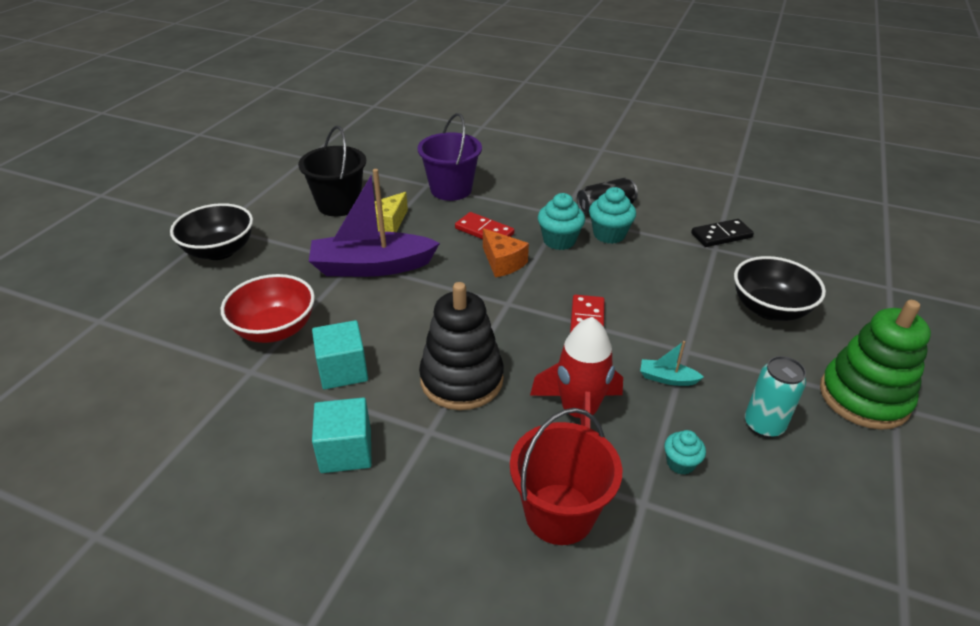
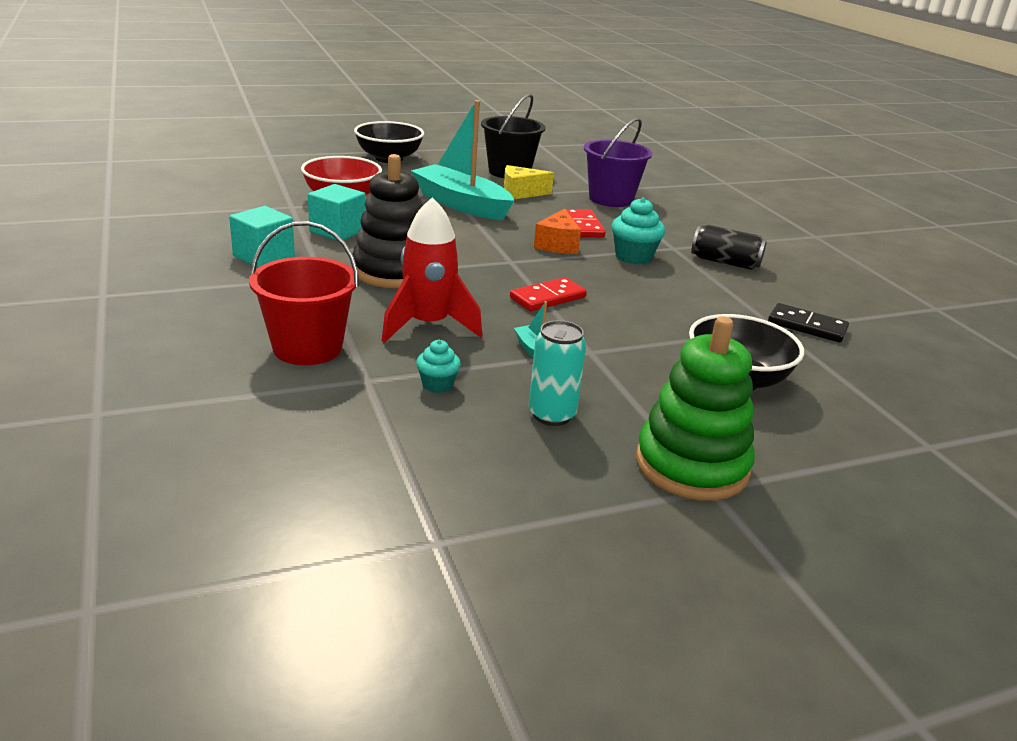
camera: 45 degrees right, 10 degrees down
purple boat [309,169,440,277] -> turquoise boat [411,100,514,220]
turquoise cupcake [589,187,636,244] -> none

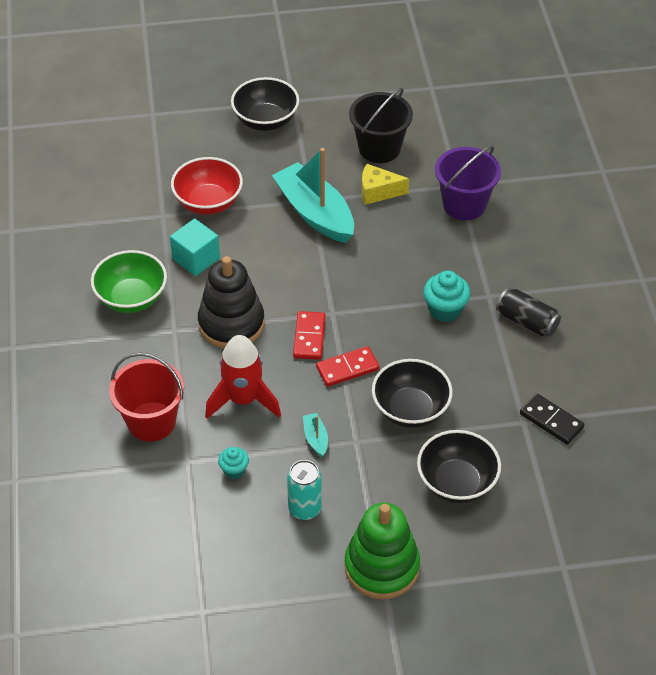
camera: 15 degrees right, 20 degrees up
turquoise cube [229,206,295,268] -> green bowl [91,250,167,313]
orange cheese [534,209,581,254] -> none
red domino [565,209,606,237] -> red domino moved to [293,311,326,360]
none -> black bowl [372,359,453,428]

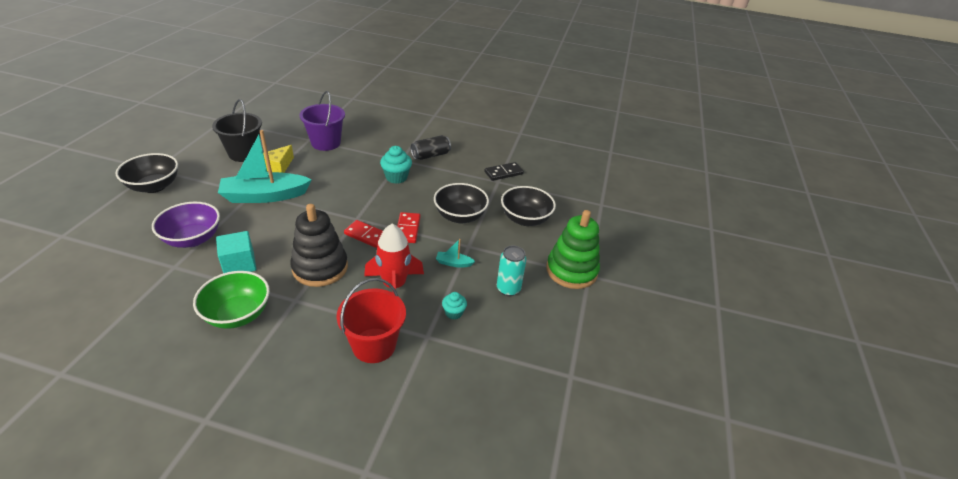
camera: 70 degrees left, 10 degrees down
red bowl [171,157,243,215] -> purple bowl [152,202,220,248]

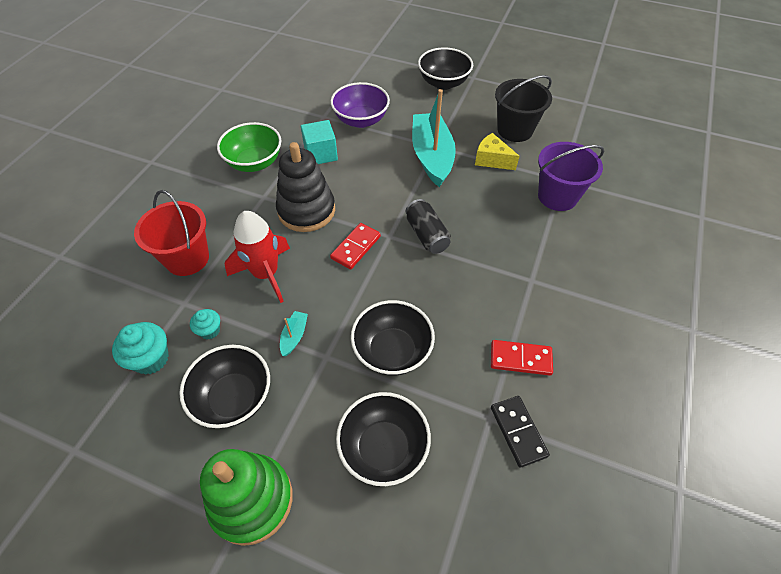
camera: 100 degrees right, 15 degrees up
turquoise cupcake [380,146,412,183] -> turquoise cupcake moved to [112,322,169,375]
red domino [397,212,420,243] -> red domino moved to [491,340,553,376]
black can [411,135,451,160] -> black can moved to [406,199,451,254]
turquoise can [497,246,527,296] -> black bowl [179,345,270,428]

